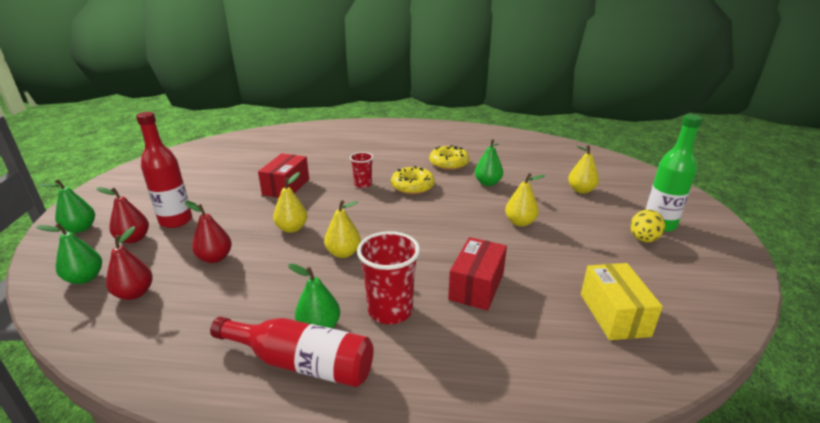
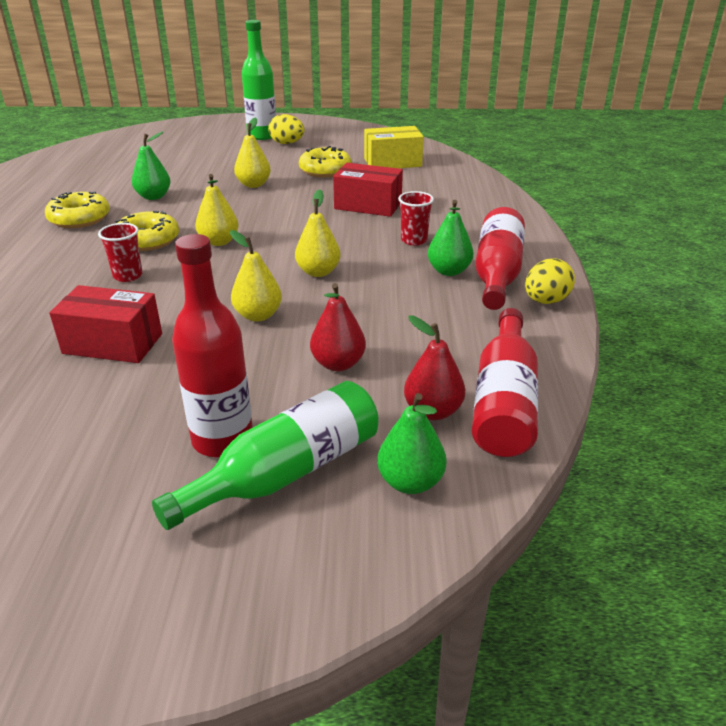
camera: 95 degrees left, 5 degrees up
green pear [39,179,95,233] -> none
red pear [96,187,149,244] -> green bottle [152,381,378,530]
red cup [357,231,420,324] -> red cup [398,191,434,246], size x0.59
yellow pear [568,145,599,194] -> yellow pear moved to [195,174,238,246]
none -> yellow donut [299,146,352,177]
none -> red bottle [472,308,538,457]
none -> yellow egg [525,258,575,304]

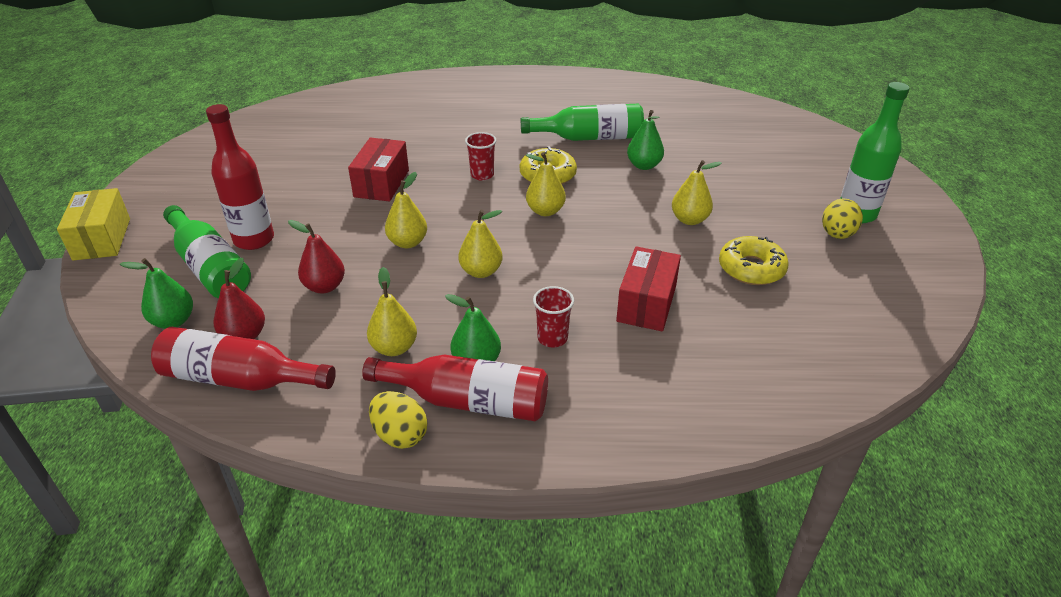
camera: 90 degrees right, 5 degrees up
yellow donut [45,191,110,228] -> green bottle [521,104,644,141]
yellow box [364,126,424,168] -> yellow box moved to [57,188,130,261]
none -> yellow pear [367,267,417,356]

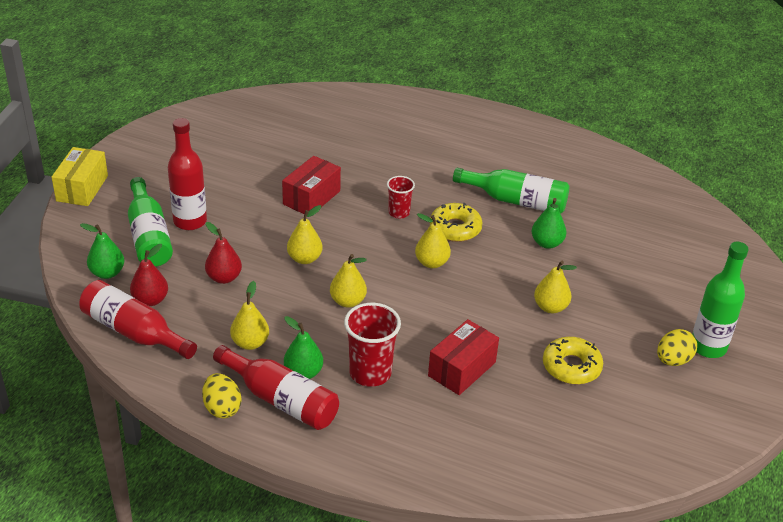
camera: 20 degrees right, 0 degrees up
red cup [533,286,574,347] -> red cup [344,303,401,387], size x1.68

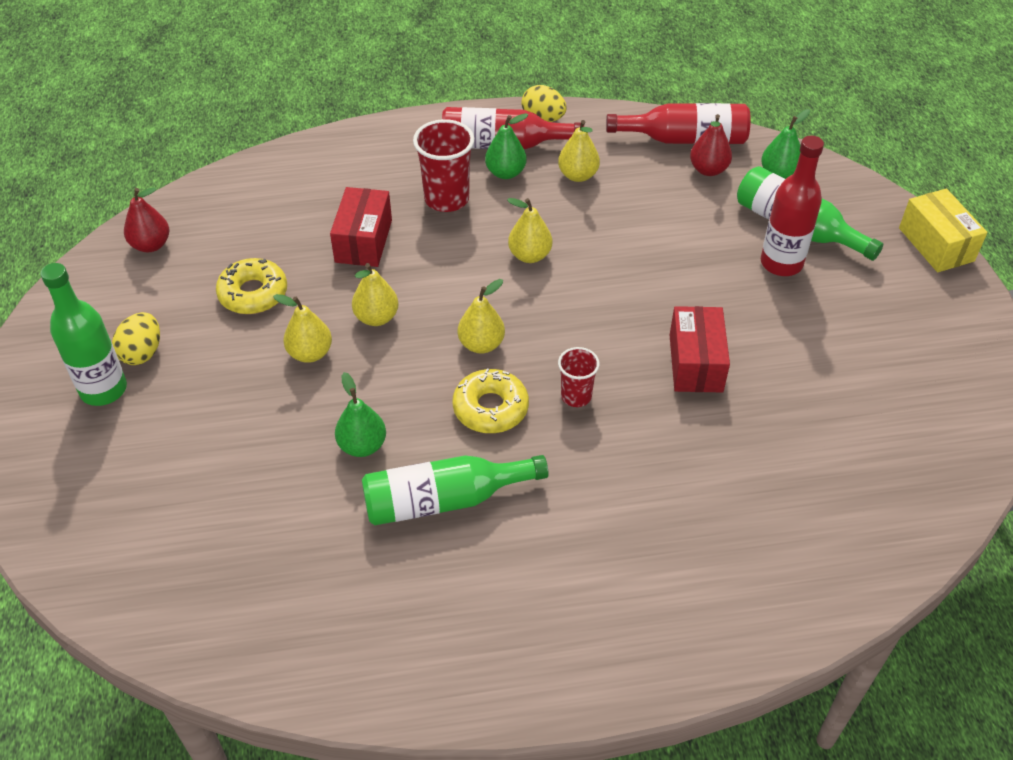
camera: 150 degrees right, 10 degrees up
red pear [205,222,242,284] -> red pear moved to [124,187,170,252]
yellow pear [287,205,323,264] -> yellow pear moved to [352,263,399,326]

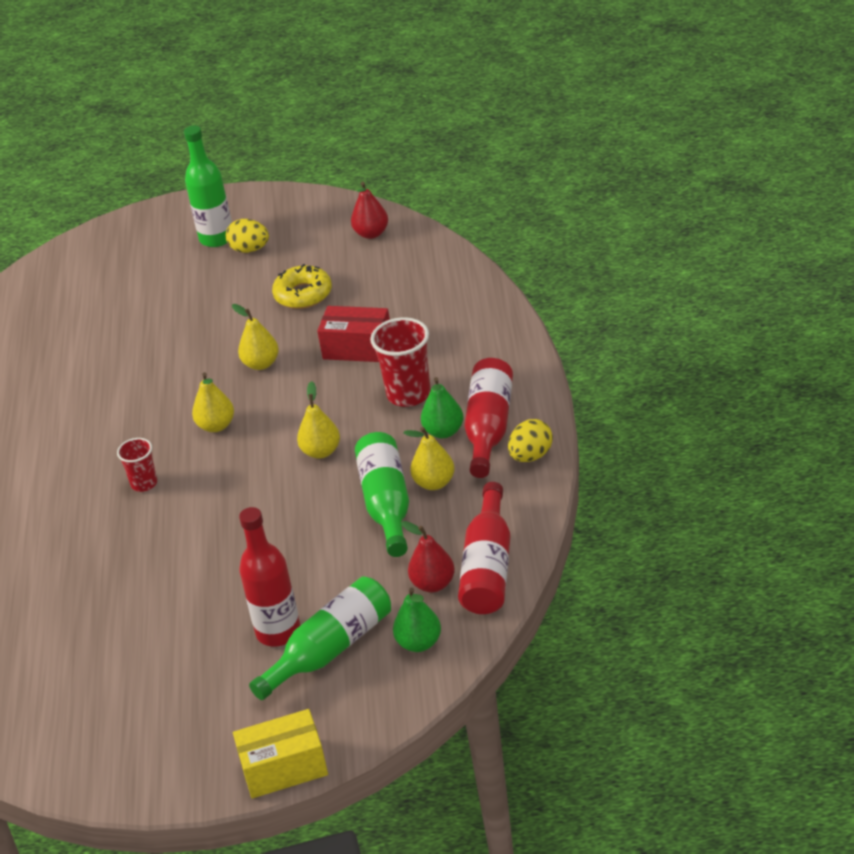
camera: 100 degrees right, 10 degrees down
yellow pear [273,294,332,363] -> none
green pear [335,372,386,457] -> none
green bottle [362,455,549,525] -> green bottle moved to [355,432,409,557]
yellow donut [453,368,529,433] -> none
red box [670,306,730,392] -> none

